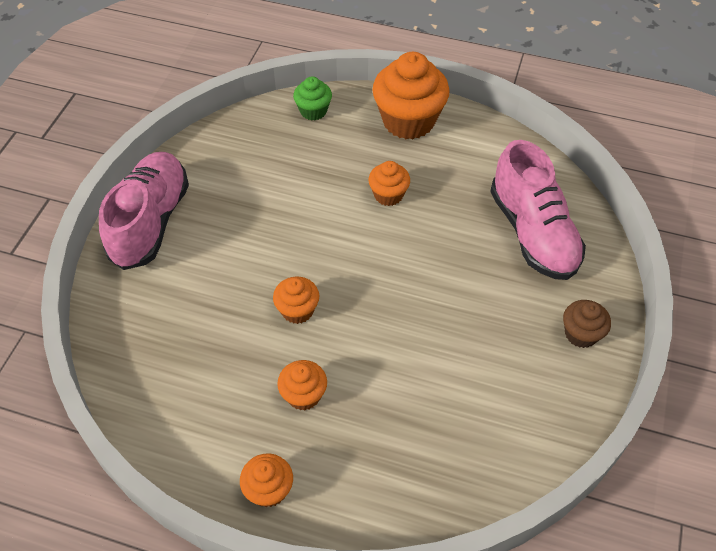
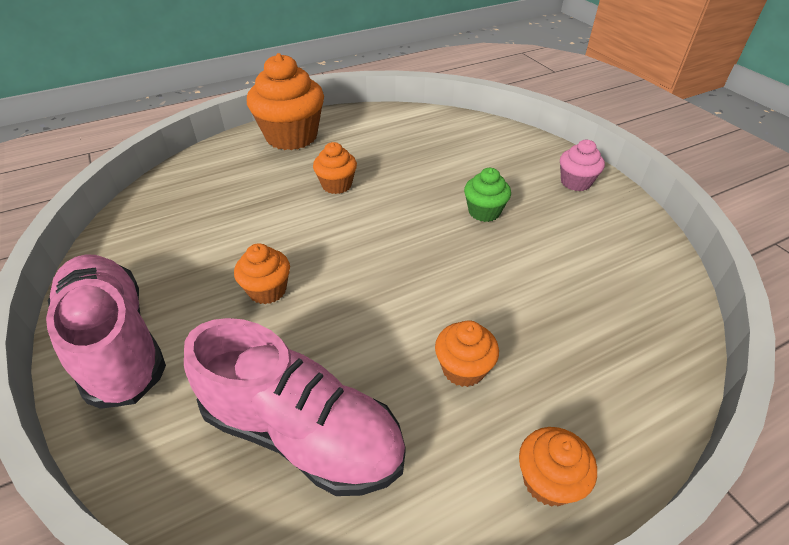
camera: 45 degrees left, 10 degrees down
orange cupcake [273,276,319,324] -> orange cupcake moved to [234,243,290,304]
green cupcake [293,76,332,120] -> green cupcake moved to [464,168,511,222]
pink shoe [490,140,586,280] -> pink shoe moved to [184,318,406,496]
brown cupcake [563,300,611,348] -> pink cupcake [560,140,605,191]

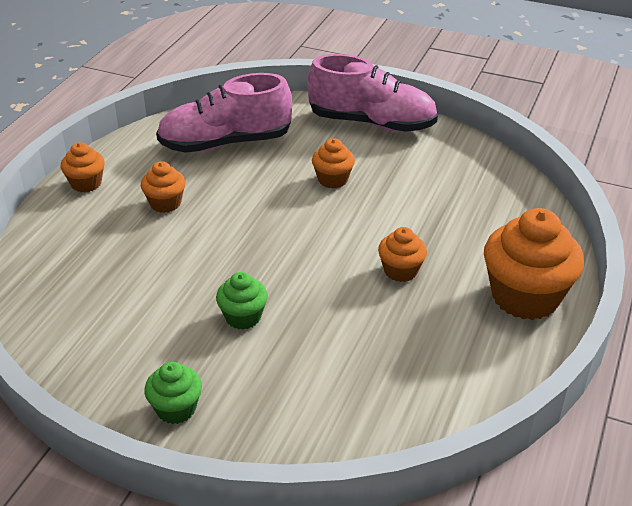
camera: 140 degrees right, 5 degrees down
pink cupcake [560,140,605,191] -> green cupcake [144,362,202,424]

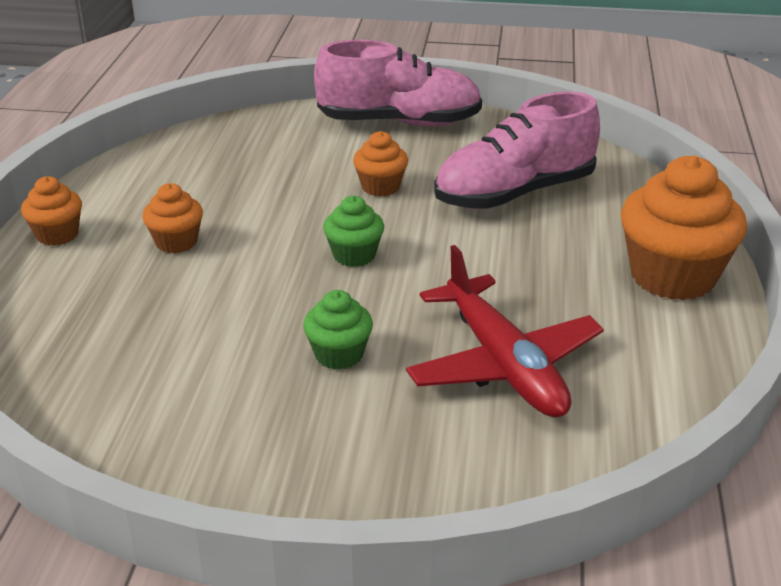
camera: 15 degrees left, 5 degrees down
green cupcake [144,362,202,424] -> green cupcake moved to [323,196,384,267]
pink shoe [156,73,292,153] -> pink shoe moved to [434,92,600,209]
orange cupcake [378,227,427,282] -> none
none -> red plane [406,245,604,418]

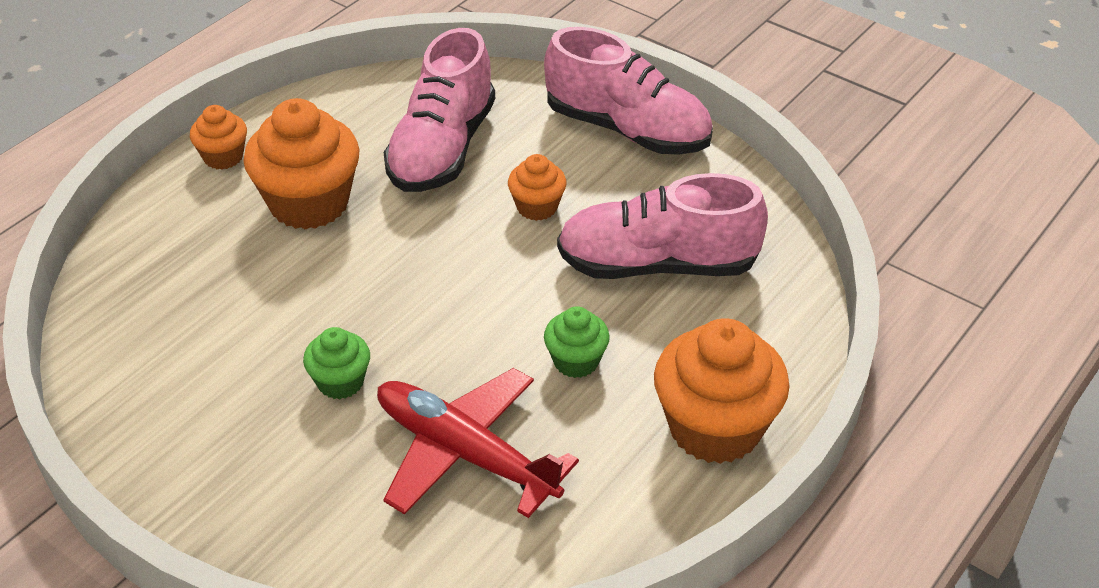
camera: 30 degrees right, 10 degrees up
orange cupcake [142,183,203,253] -> orange cupcake [244,98,360,230], size x1.93
green cupcake [323,196,384,267] -> green cupcake moved to [544,306,610,378]
red plane [406,245,604,418] -> red plane turned 120 degrees clockwise [377,368,579,518]
none -> pink shoe [383,28,495,192]

